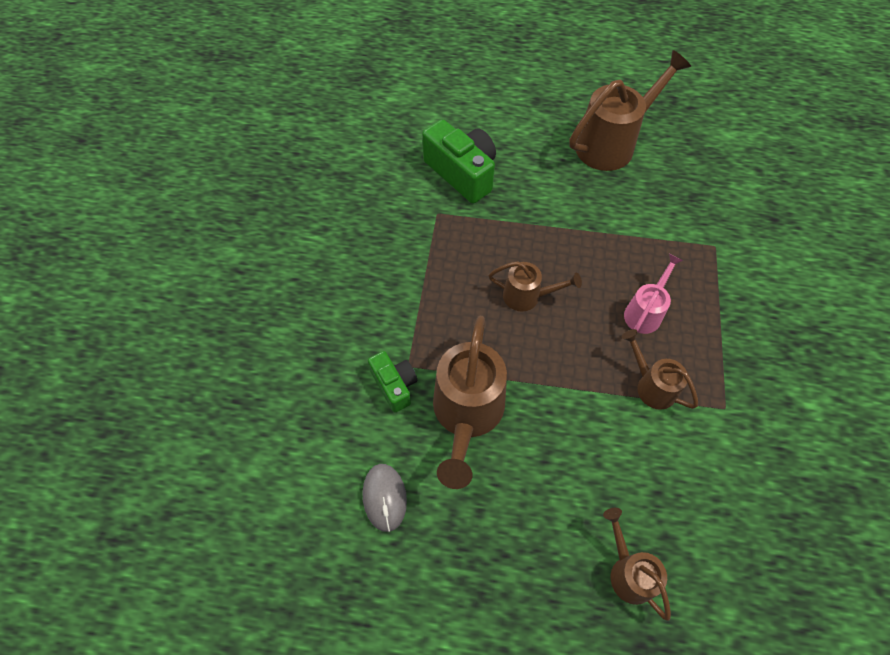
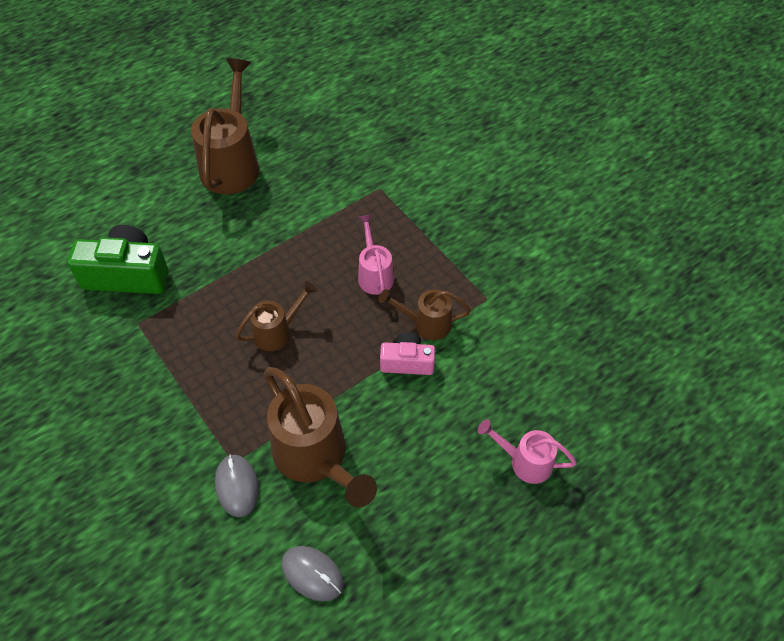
camera: 45 degrees left, 5 degrees down
green camera [368,351,417,413] -> grey mouse [215,455,259,517]
brown watering can [603,508,671,621] -> pink watering can [478,419,577,484]
none -> pink camera [380,332,435,375]

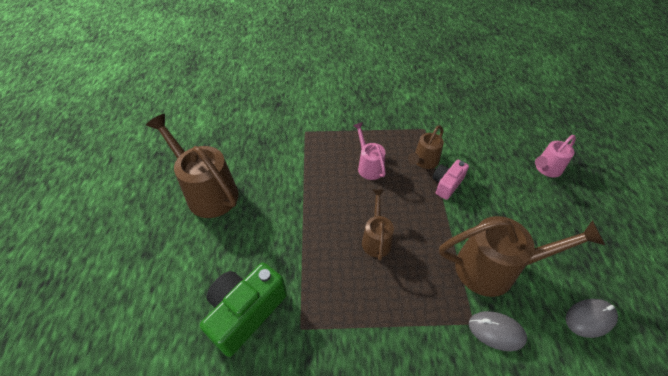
camera: 55 degrees left, 5 degrees down
pink watering can [358,214,394,295] -> pink watering can turned 45 degrees clockwise [353,122,386,180]

